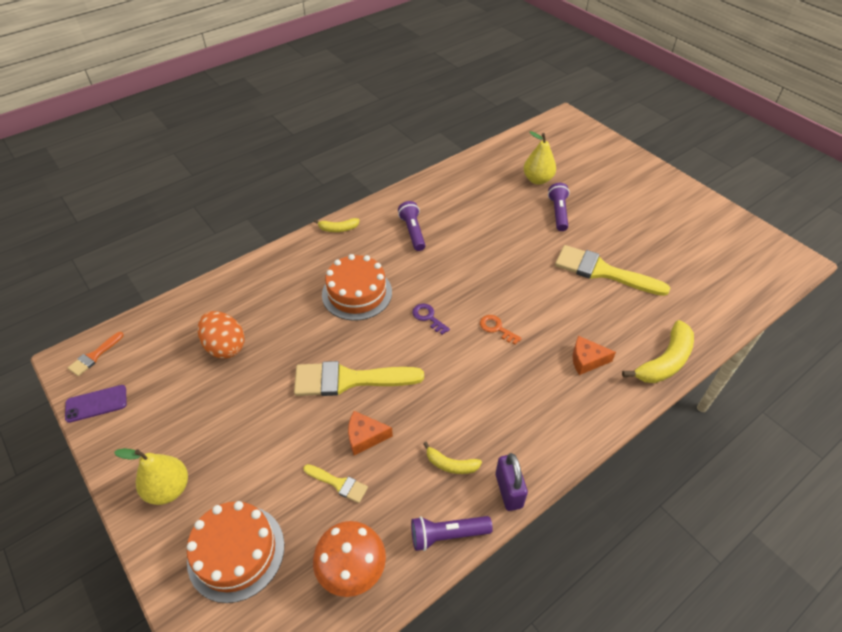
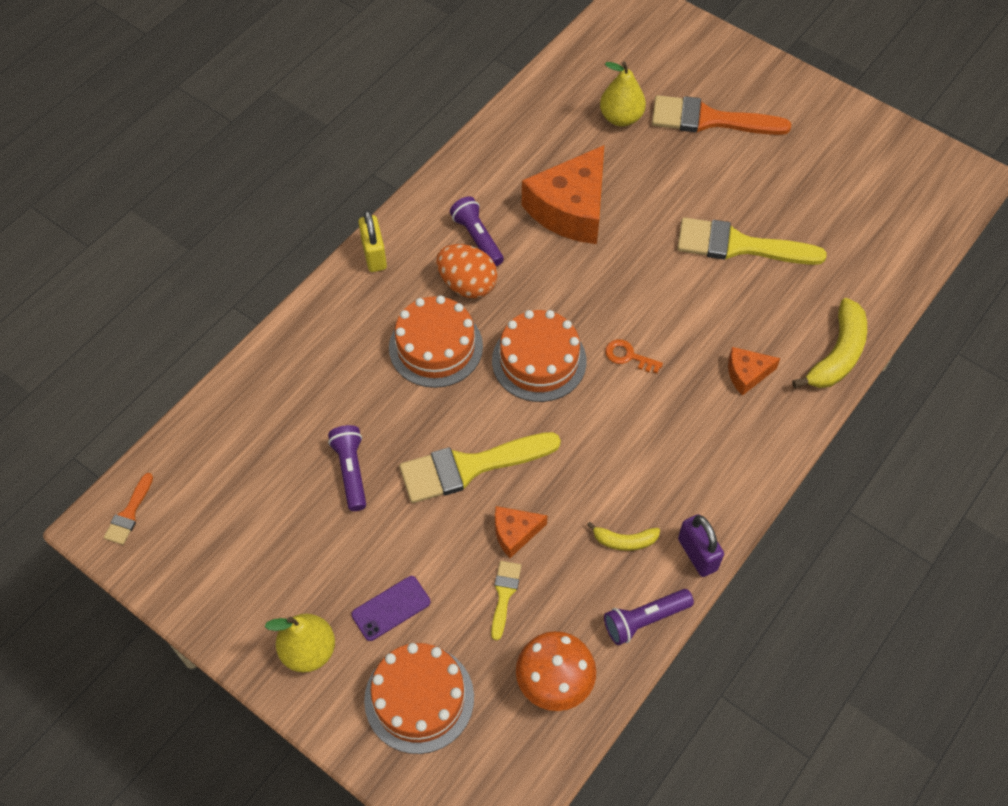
camera: 15 degrees left, 10 degrees up
purple phone [65,385,127,423] -> purple phone moved to [351,576,430,641]
orange egg [198,311,245,359] -> orange egg moved to [436,244,498,298]
yellow brush [303,464,368,503] -> yellow brush turned 90 degrees counterclockwise [491,561,521,640]
yellow banana [314,218,360,232] -> yellow padlock [358,210,387,272]
purple key [412,304,450,335] -> orange cake [492,310,587,402]
purple flashlight [548,183,570,231] -> purple flashlight moved to [328,425,366,511]
none -> orange cheese [522,145,604,244]
none -> orange brush [652,95,791,135]

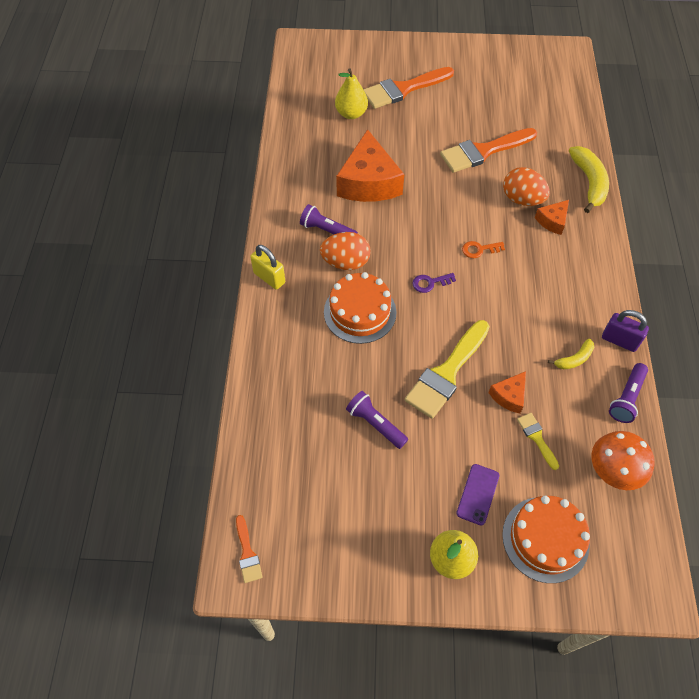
camera: 35 degrees left, 0 degrees up
orange cake [492,310,587,402] -> purple key [412,273,456,293]
yellow brush [677,217,827,265] -> orange brush [440,128,537,173]
none -> orange egg [503,167,550,206]

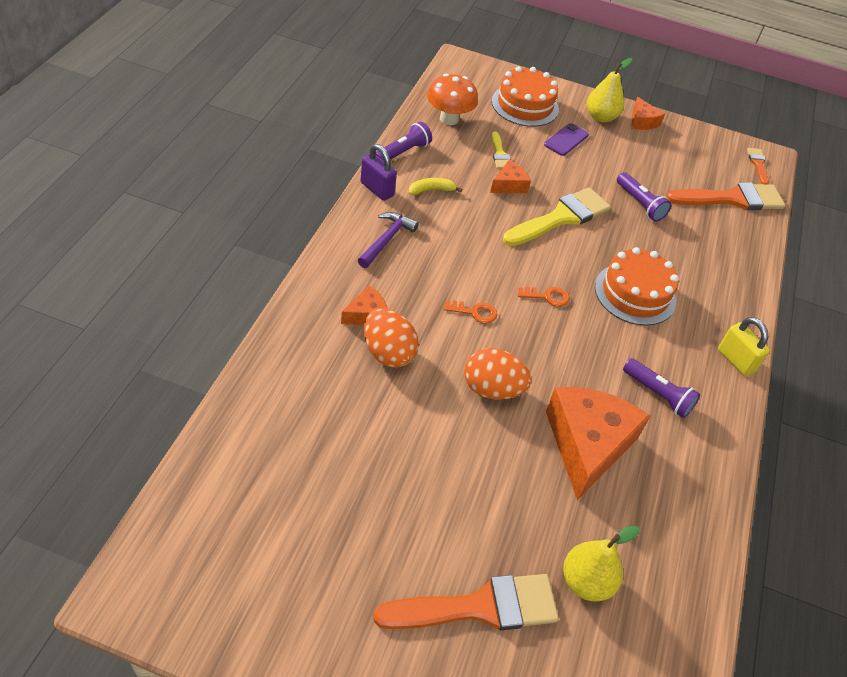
camera: 170 degrees left, 10 degrees down
orange egg [320,232,371,270] -> orange egg moved to [464,348,531,400]
purple key [412,273,456,293] -> orange key [518,287,570,307]
orange brush [440,128,537,173] -> orange brush moved to [666,182,785,210]
yellow banana [569,146,609,213] -> none
none -> purple hammer [358,212,419,268]
none -> orange cheese [631,97,665,130]

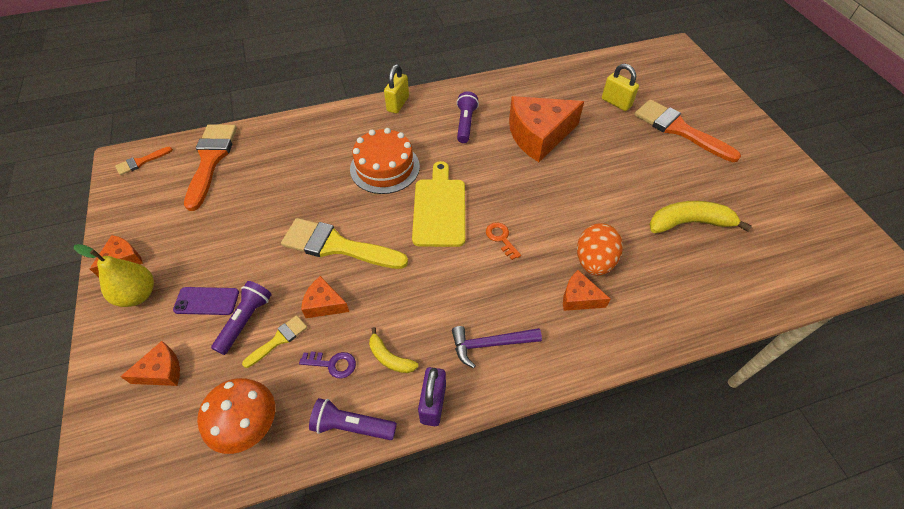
camera: 120 degrees left, 5 degrees up
orange egg [464,348,531,400] -> none
orange cake [492,66,559,127] -> orange cheese [120,341,180,386]
orange key [518,287,570,307] -> yellow cutting board [412,161,465,247]
yellow pear [563,525,640,602] -> yellow padlock [602,64,639,111]
purple flashlight [617,172,671,222] -> purple flashlight moved to [211,281,272,355]
orange brush [666,182,785,210] -> orange brush turned 45 degrees clockwise [184,125,237,211]
none -> purple key [299,352,356,379]
none -> yellow banana [649,201,752,233]

